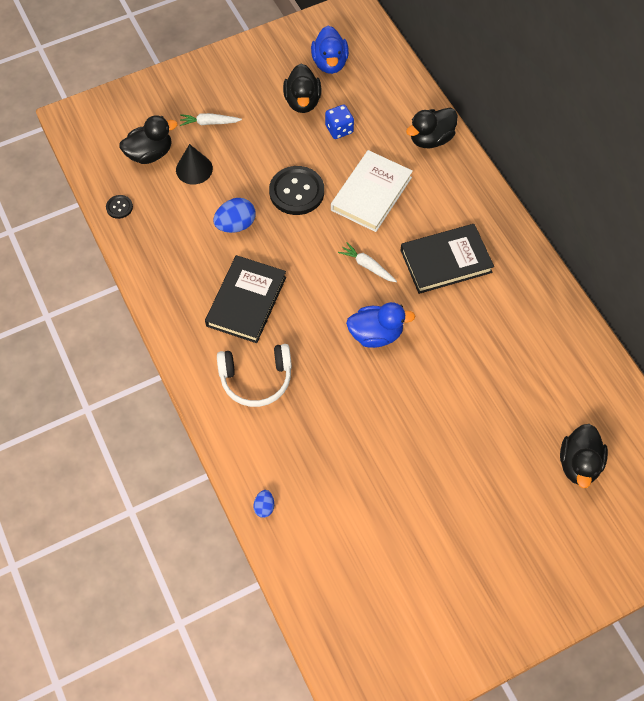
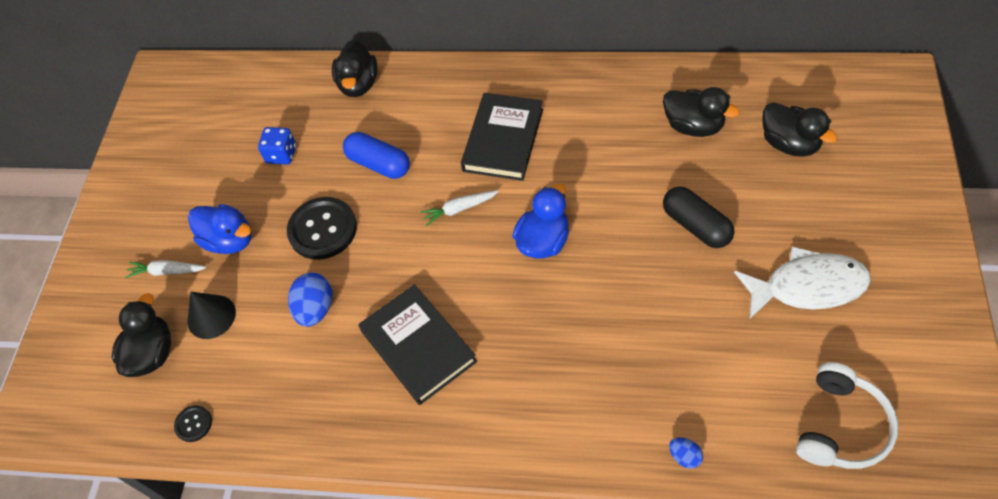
camera: 50 degrees left, 5 degrees down
white carrot [180,113,242,126] -> white carrot turned 60 degrees clockwise [125,260,206,278]
white headphones [217,344,292,407] -> white headphones moved to [796,362,899,469]
black duck [283,64,321,113] -> black duck moved to [663,87,740,137]
blue duck [311,26,349,74] -> blue duck moved to [188,204,252,254]
white book [331,150,413,232] -> blue capsule [343,132,410,179]
none -> black capsule [663,187,734,248]
none -> white fish [734,246,871,319]

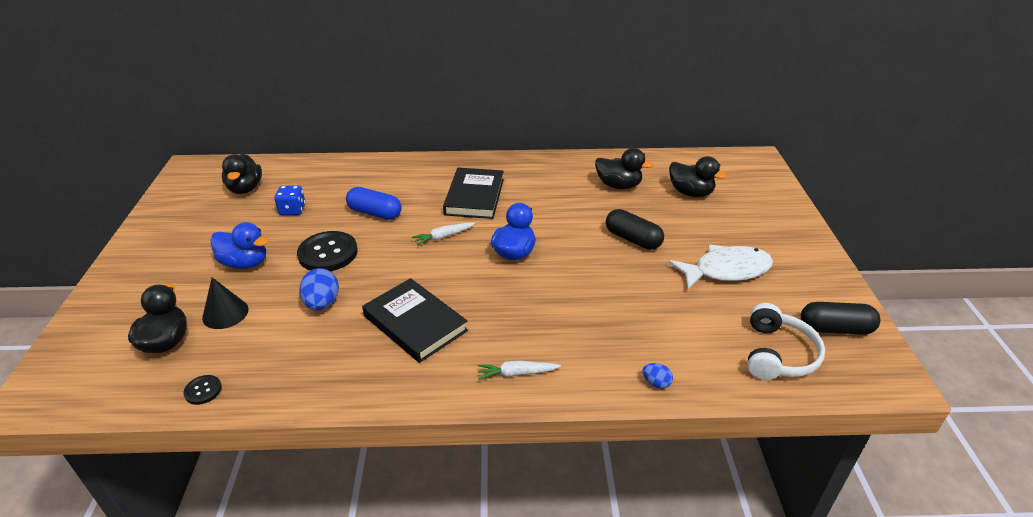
camera: 15 degrees left, 20 degrees down
white carrot [125,260,206,278] -> white carrot moved to [477,360,561,380]
black duck [332,40,378,97] -> black duck moved to [222,154,262,194]
none -> black capsule [801,302,880,335]

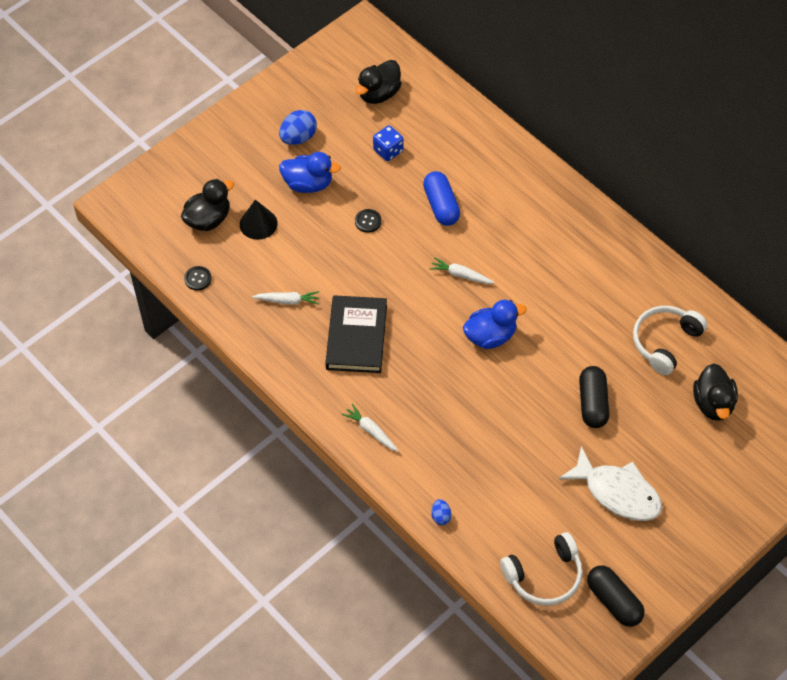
camera: 50 degrees right, 20 degrees up
blue duck [210,222,268,269] -> blue duck turned 60 degrees counterclockwise [279,152,341,193]
black button [297,231,358,271] -> black button [355,209,381,233], size x0.48
blue egg [299,268,339,311] -> blue egg moved to [279,110,317,145]
black book [443,168,504,219] -> none
black duck [595,148,653,189] -> white headphones [633,306,707,375]
none -> white carrot [252,291,319,305]

